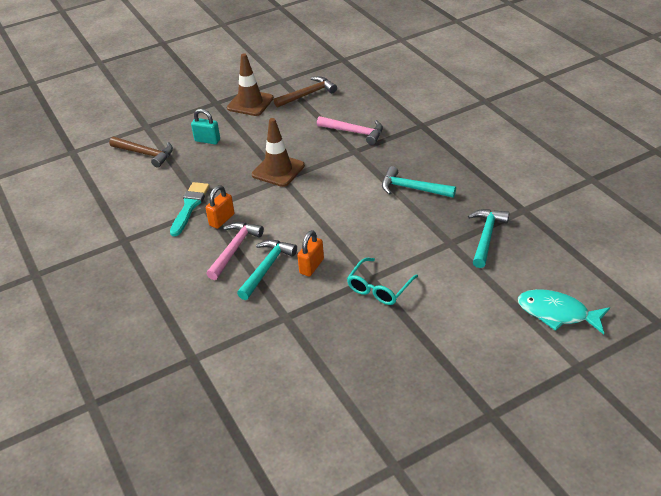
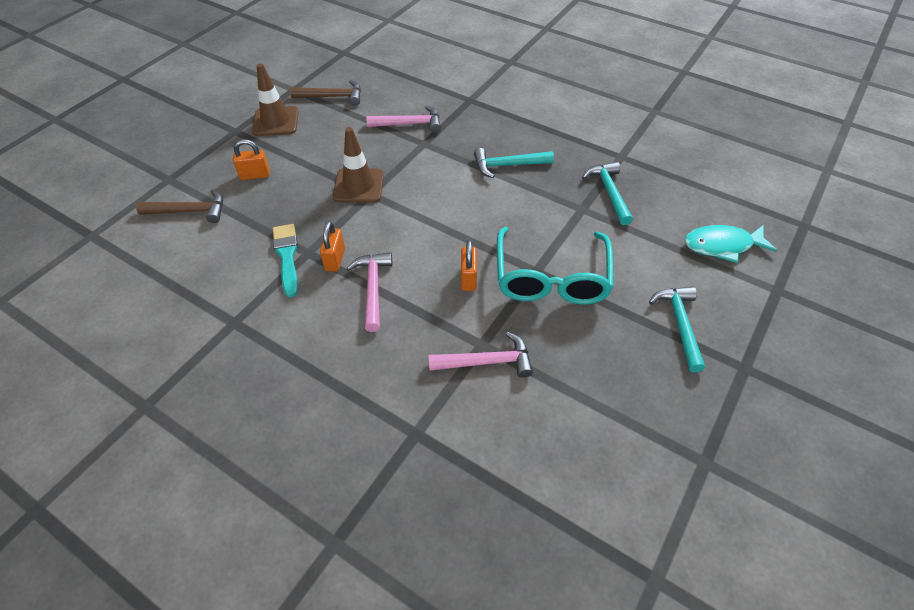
camera: 30 degrees left, 10 degrees up
turquoise padlock [191,109,220,144] -> orange padlock [233,139,270,180]
turquoise hammer [237,240,297,300] -> turquoise hammer moved to [649,286,705,372]
brown hammer [274,76,337,108] -> brown hammer turned 60 degrees clockwise [290,80,361,106]
turquoise glasses [347,258,418,305] -> turquoise glasses [497,227,614,305], size x1.78
none -> pink hammer [429,332,533,378]

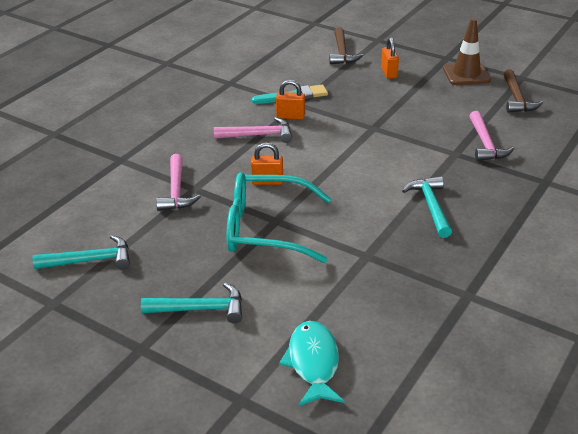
camera: 90 degrees right, 15 degrees down
brown traffic cone [333,127,384,203] -> none
turquoise hammer [582,162,633,225] -> turquoise hammer moved to [32,235,130,270]

